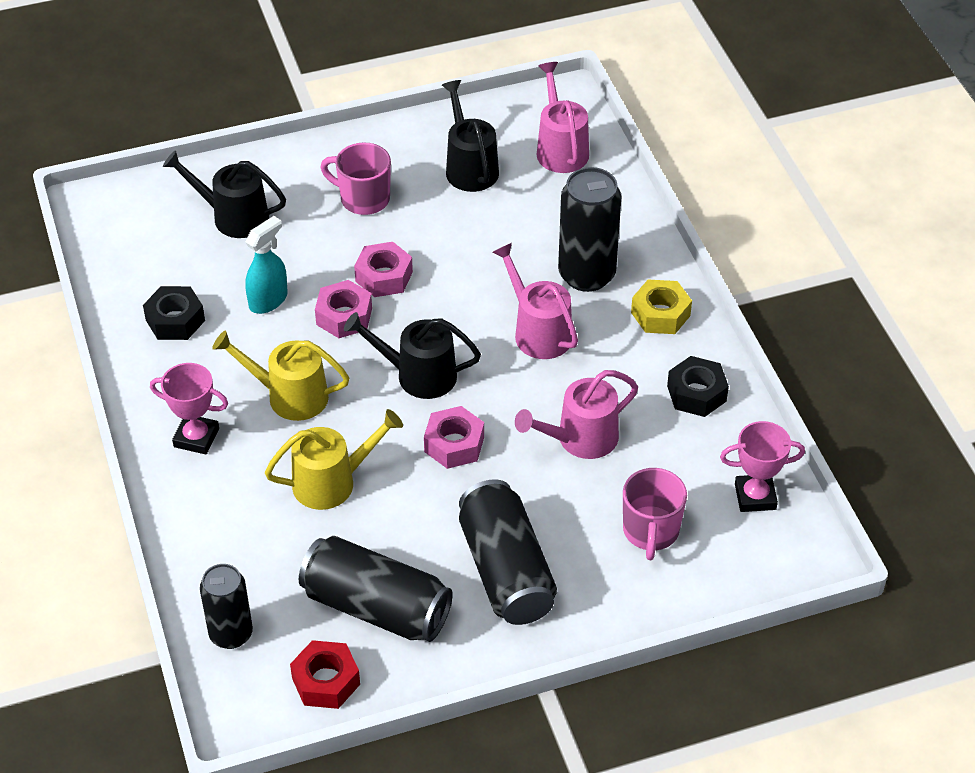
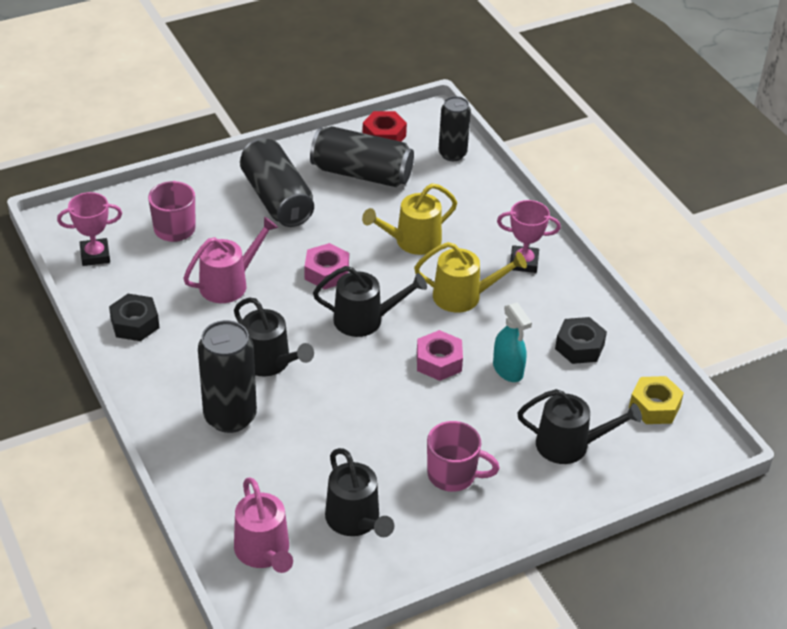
camera: 170 degrees right, 5 degrees down
turquoise spray bottle [245,216,288,314] -> turquoise spray bottle turned 60 degrees counterclockwise [493,302,532,382]
pink nut [354,242,413,297] -> none
pink watering can [493,243,578,359] -> black watering can [234,297,314,376]
yellow nut [631,280,692,334] -> yellow nut moved to [629,376,684,424]

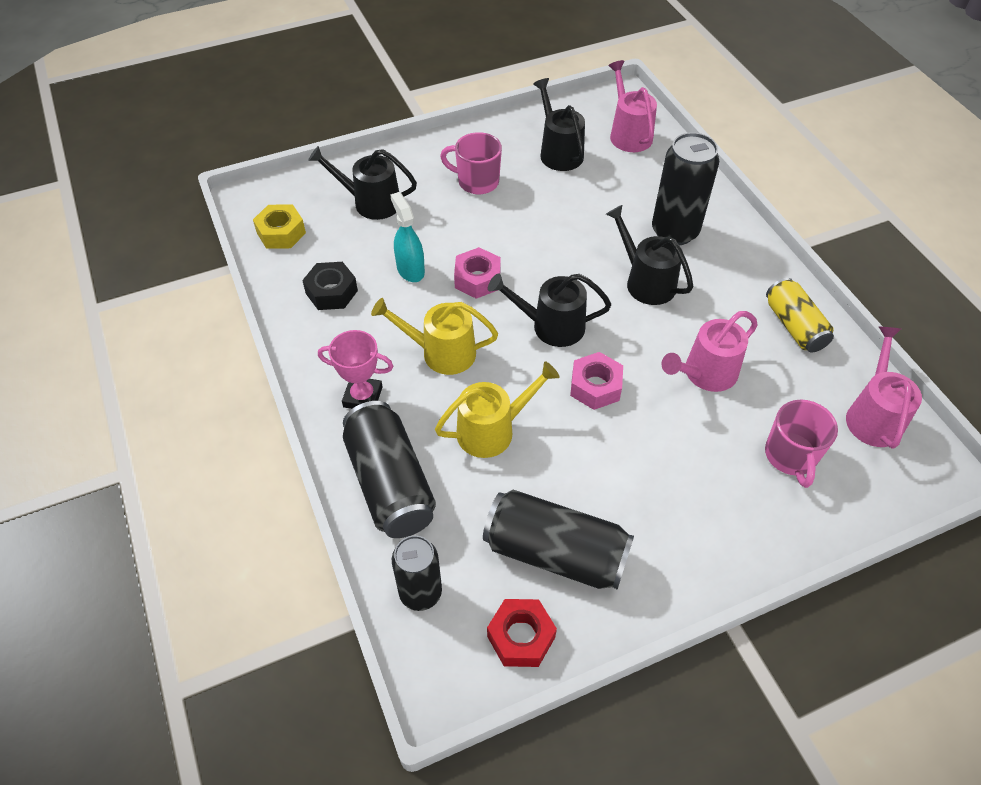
camera: 175 degrees left, 10 degrees up
pink trophy [57,192,122,266] -> pink watering can [846,327,922,449]
black nut [109,294,159,341] -> yellow can [766,278,834,353]
black can [240,138,314,227] -> black can moved to [343,401,436,538]

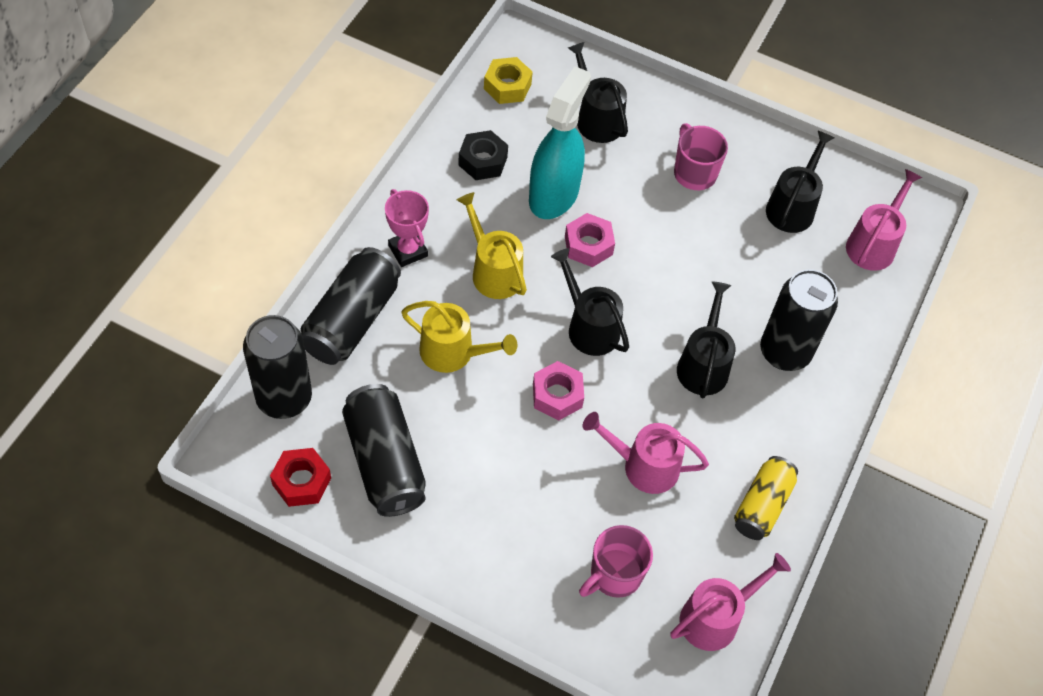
camera: 45 degrees right, 5 degrees up
turquoise spray bottle [390,192,425,282] -> turquoise spray bottle [529,66,591,219], size x1.76
black can [392,535,442,611] -> black can [243,315,312,419], size x1.52

